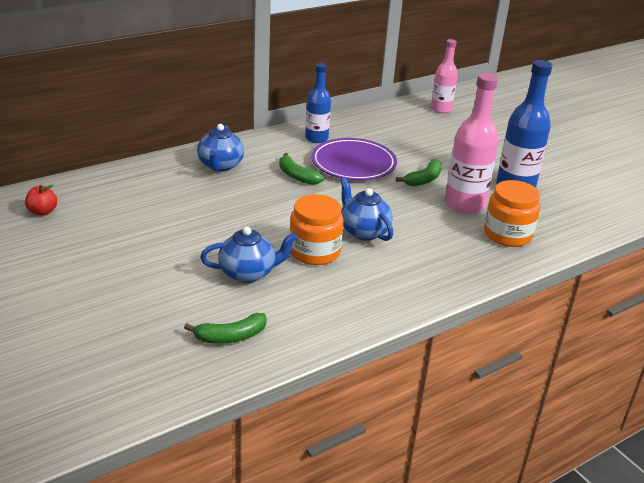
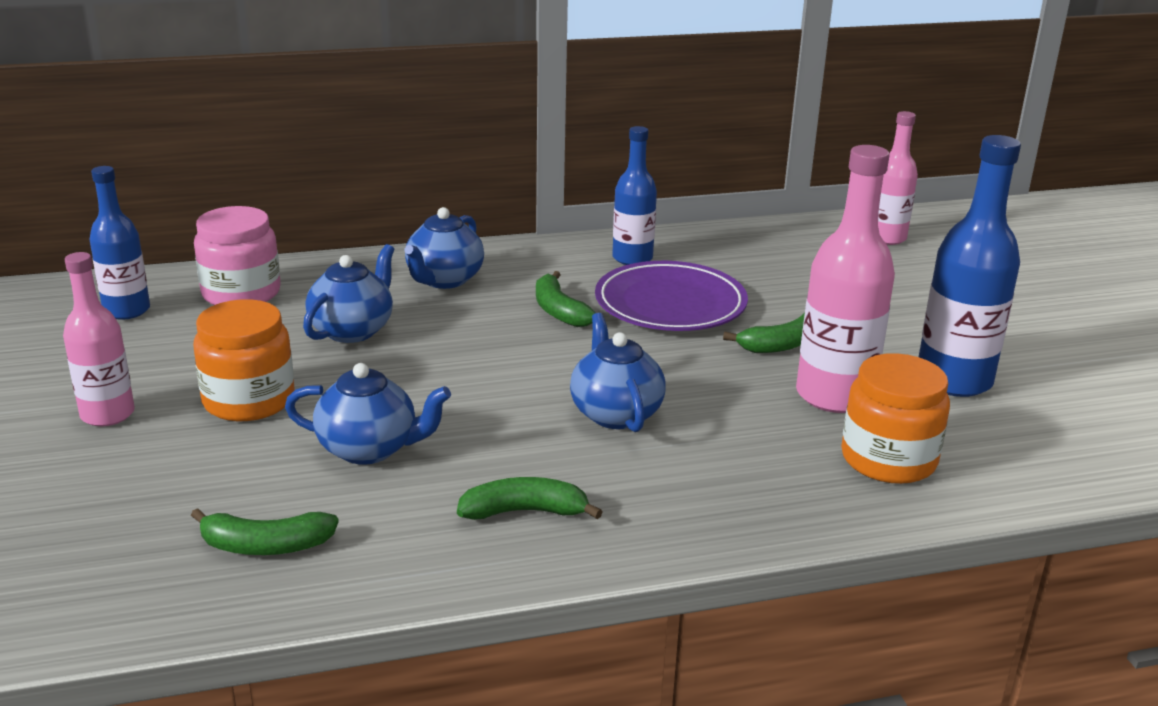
camera: 20 degrees right, 5 degrees down
red apple [25,185,57,216] -> blue bottle [89,166,150,320]
orange jar [289,194,344,265] -> orange jar moved to [193,299,295,421]
none -> pink bottle [63,252,135,426]
none -> pink jar [194,206,281,305]
none -> blue teapot [303,244,394,343]
none -> green banana [457,477,602,520]

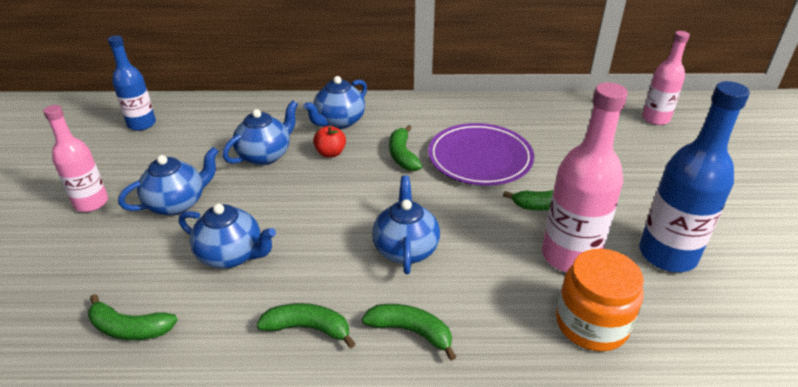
camera: 15 degrees right, 10 degrees up
orange jar [193,299,295,421] -> blue teapot [118,147,219,216]
pink jar [194,206,281,305] -> none
blue bottle [612,126,657,265] -> none
none -> red apple [313,126,346,158]
none -> green banana [362,304,456,361]

